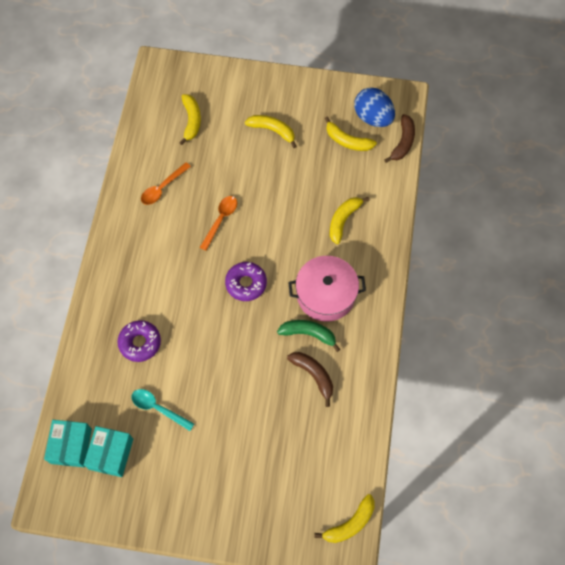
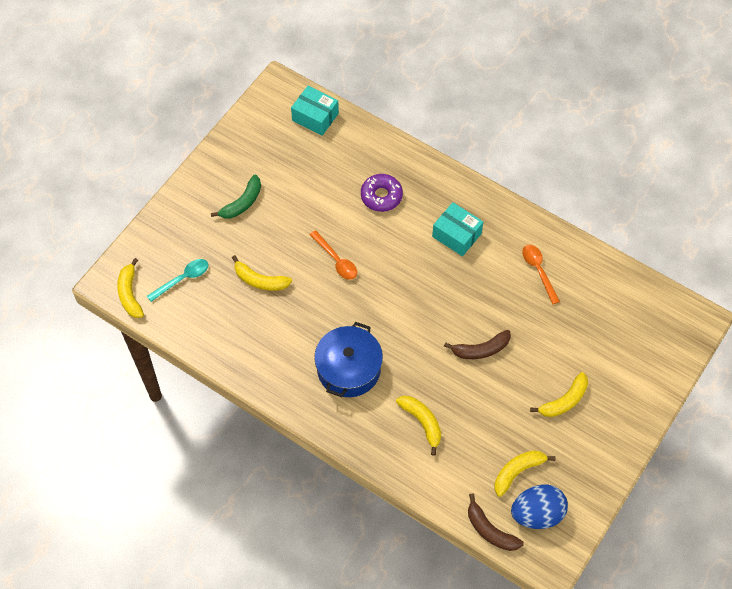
camera: 115 degrees right, 5 degrees down
turquoise box [84,426,133,477] -> turquoise box moved to [432,202,483,256]
turquoise spoon [131,389,194,431] -> turquoise spoon moved to [147,259,208,302]
yellow banana [180,94,201,145] -> yellow banana moved to [232,255,292,291]
orange spoon [199,196,237,251] -> orange spoon moved to [310,230,357,280]
purple donut [225,262,267,301] -> none
green banana [277,320,340,352] -> green banana moved to [211,175,261,219]
brown banana [287,352,333,407] -> brown banana moved to [444,330,511,359]
pink pot [288,256,366,322] -> blue pot [314,322,383,397]

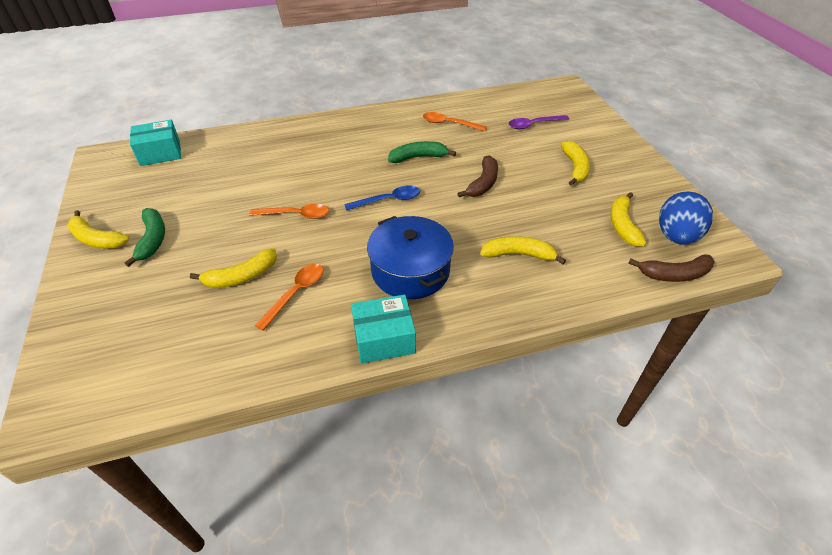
camera: 50 degrees left, 15 degrees down
yellow banana [117,258,144,318] -> yellow banana moved to [67,210,129,249]
turquoise spoon [147,259,208,302] -> none
purple donut [361,174,403,212] -> none
turquoise box [432,202,483,256] -> turquoise box moved to [351,294,416,364]
none -> orange spoon [255,264,323,331]
none -> blue spoon [344,185,420,211]
none -> green banana [388,141,456,163]
none -> purple spoon [508,115,569,129]

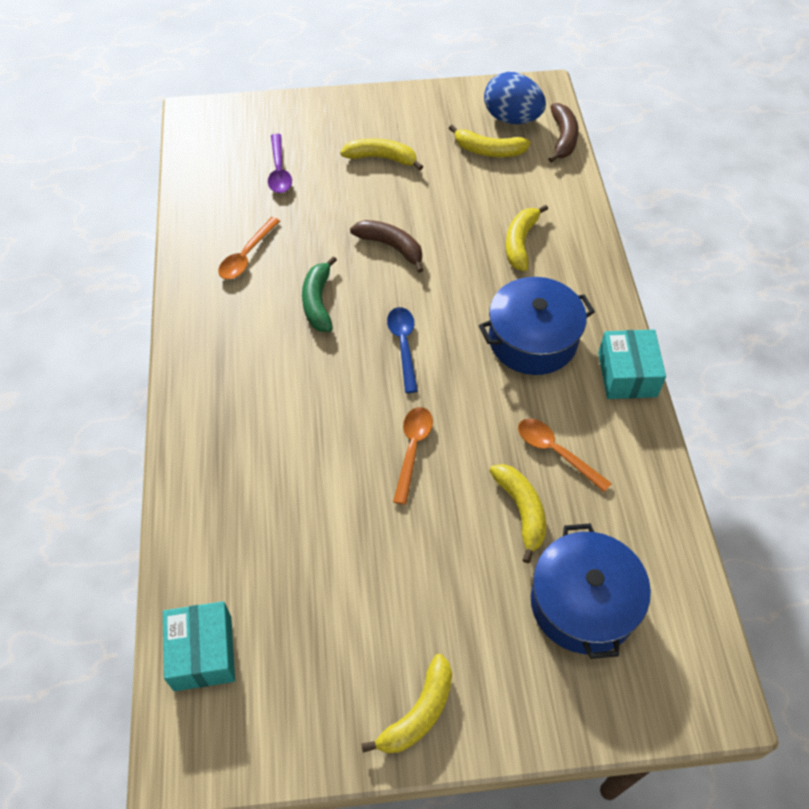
camera: 80 degrees left, 10 degrees up
green banana [124,208,165,267] -> none
none -> blue pot [531,523,651,659]

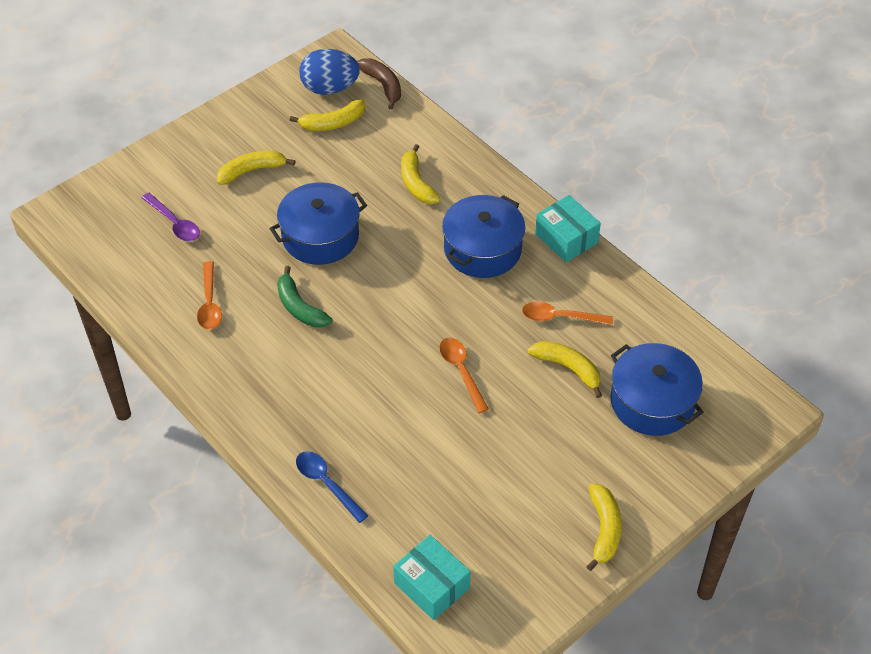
camera: 35 degrees left, 5 degrees down
brown banana [350,220,423,273] -> blue pot [269,182,367,265]
blue spoon [387,307,418,393] -> blue spoon moved to [296,451,368,523]

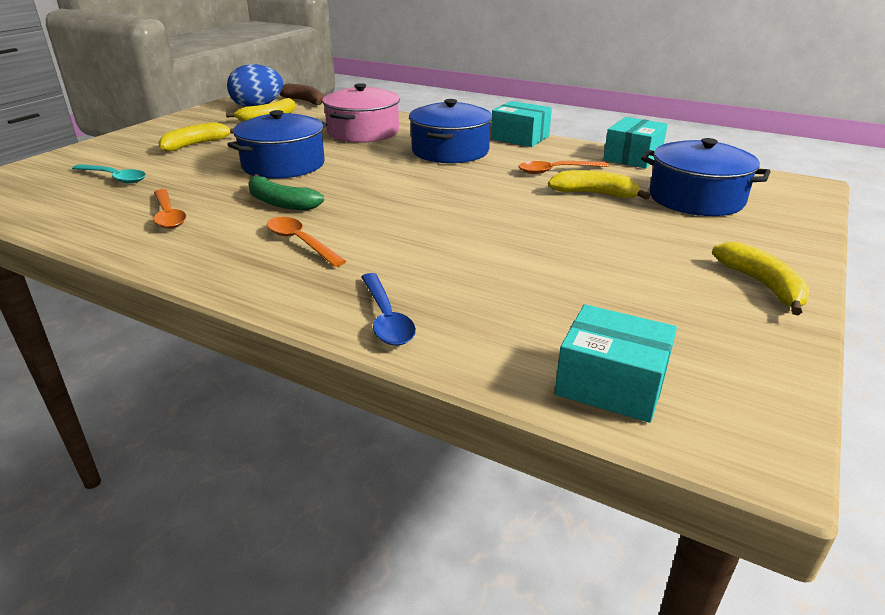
camera: 20 degrees left, 20 degrees down
purple spoon [141,193,200,241] -> turquoise spoon [72,164,146,183]
blue spoon [296,451,368,523] -> blue spoon turned 135 degrees counterclockwise [361,273,416,346]
yellow banana [401,144,441,204] -> pink pot [322,83,400,143]
orange spoon [439,337,489,413] -> orange spoon moved to [267,217,346,267]
none -> turquoise box [603,117,668,169]

